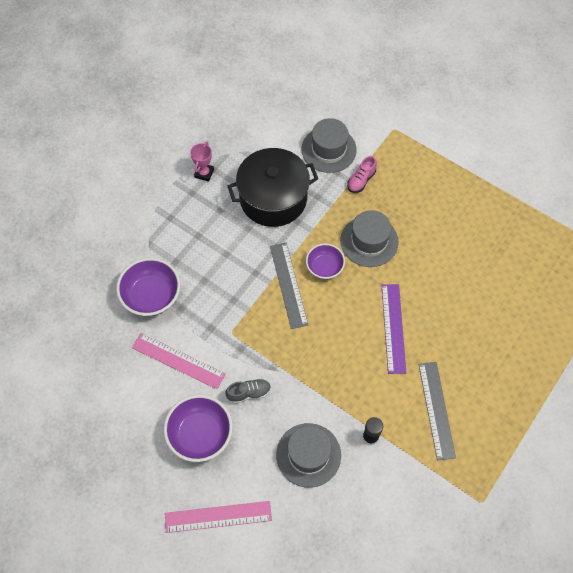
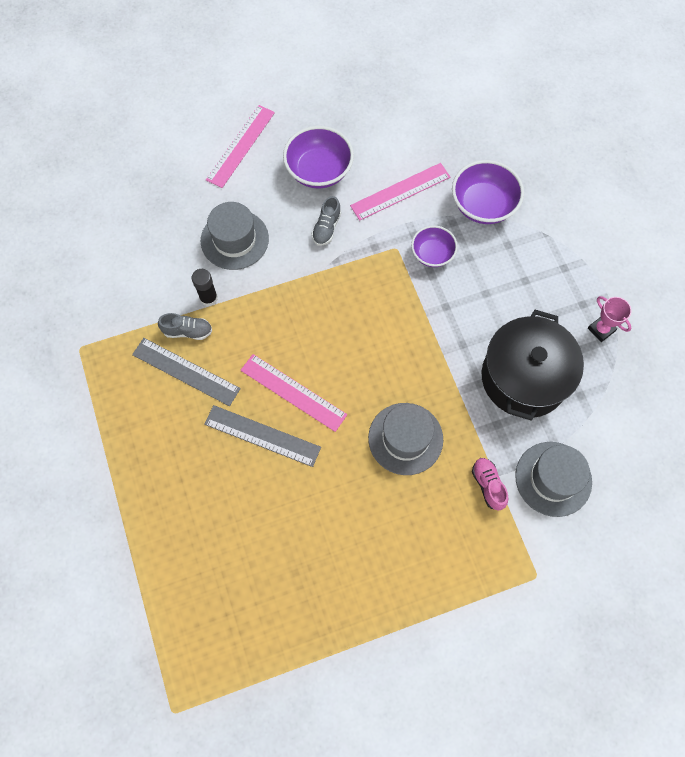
camera: 125 degrees right, 5 degrees up
grey ruler [270,243,308,329] -> grey ruler moved to [204,405,321,467]
purple bowl [306,243,345,279] -> purple bowl moved to [411,225,458,267]
purple ruler [381,284,406,374] -> pink ruler [241,354,347,432]
none -> grey shoe [158,313,212,340]

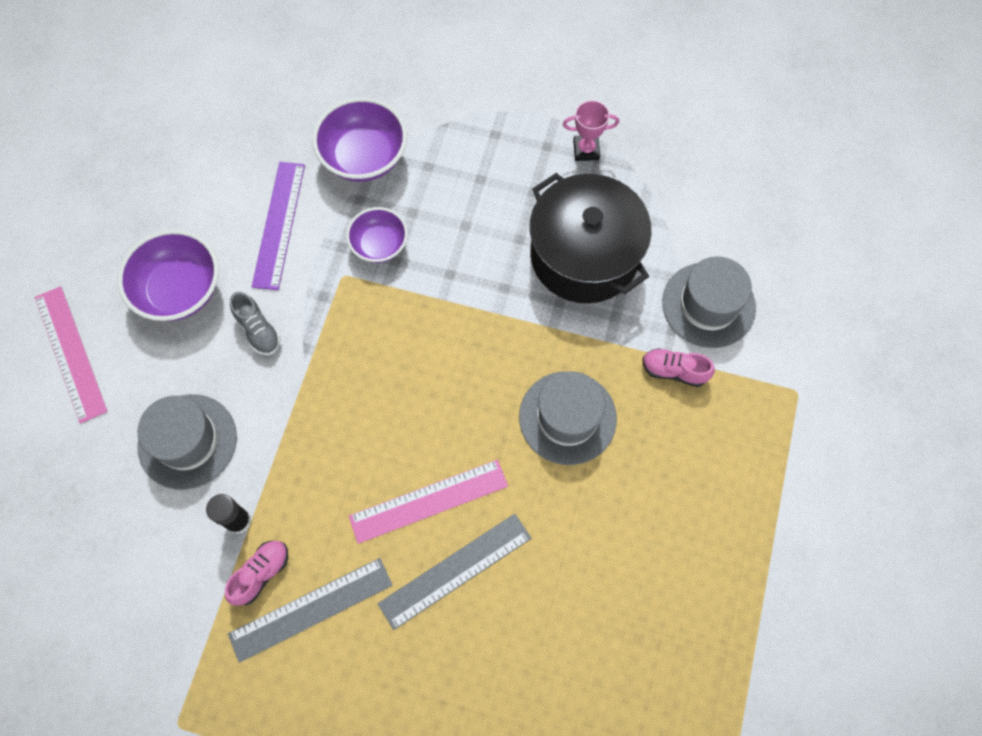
camera: 55 degrees left, 0 degrees up
grey shoe [158,313,212,340] -> pink shoe [225,541,288,606]
pink ruler [350,163,450,221] -> purple ruler [252,162,305,290]

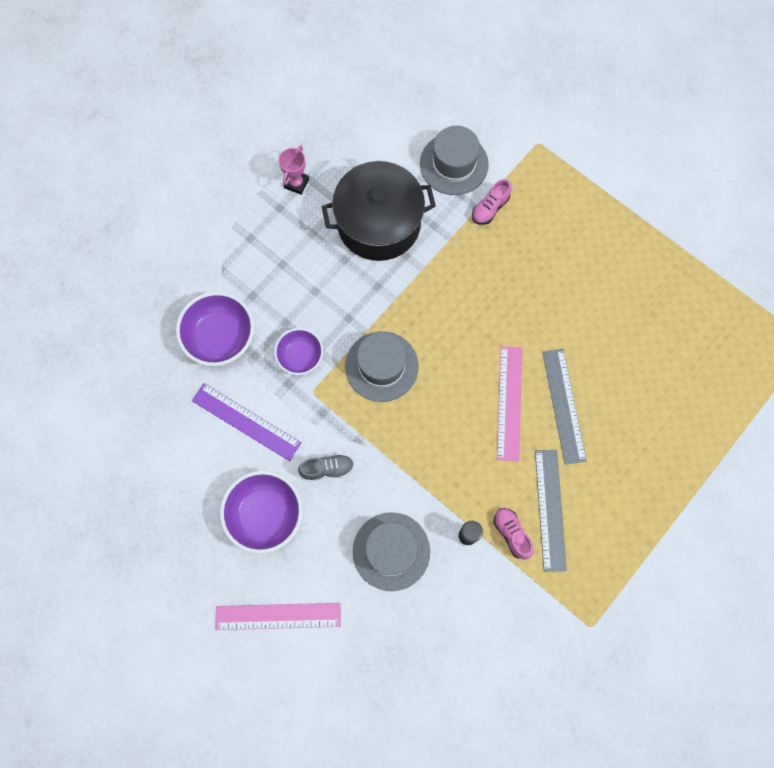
camera: 65 degrees left, 5 degrees up
grey hat [519,371,617,465] -> grey hat moved to [345,331,419,402]

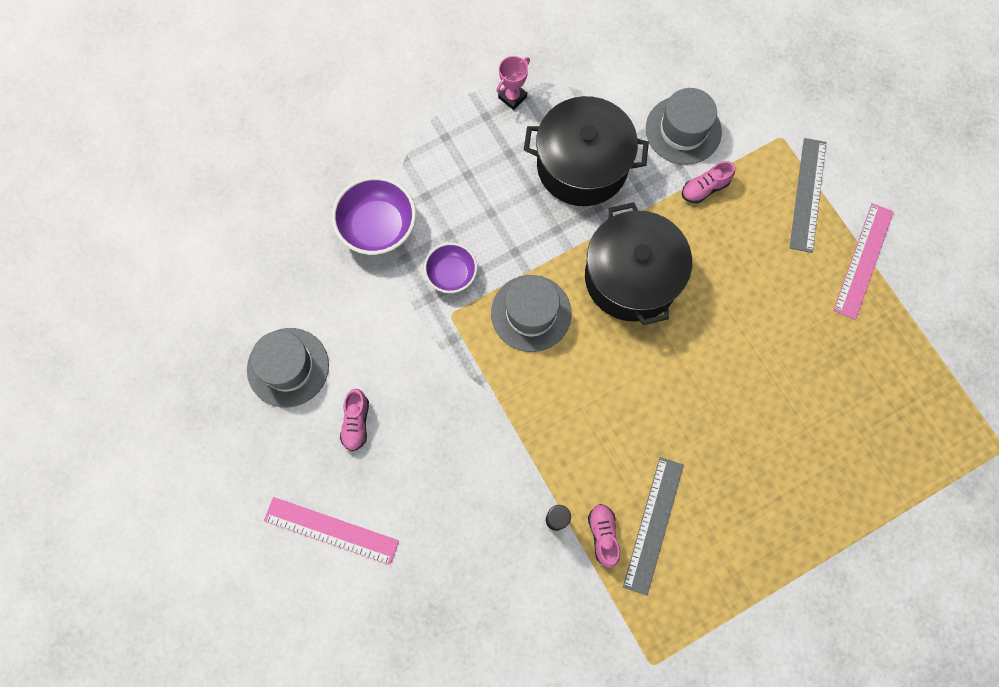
camera: 20 degrees right, 0 degrees up
purple ruler [192,383,301,461] -> none
purple bowl [220,471,303,554] -> pink shoe [340,389,369,451]
grey shoe [298,453,354,482] -> none
grey hat [353,512,430,591] -> grey hat moved to [247,328,329,408]
pink ruler [497,346,522,461] -> pink ruler moved to [833,203,894,320]
grey ruler [542,349,587,465] -> grey ruler moved to [790,138,827,253]
none -> black pot [585,202,692,325]

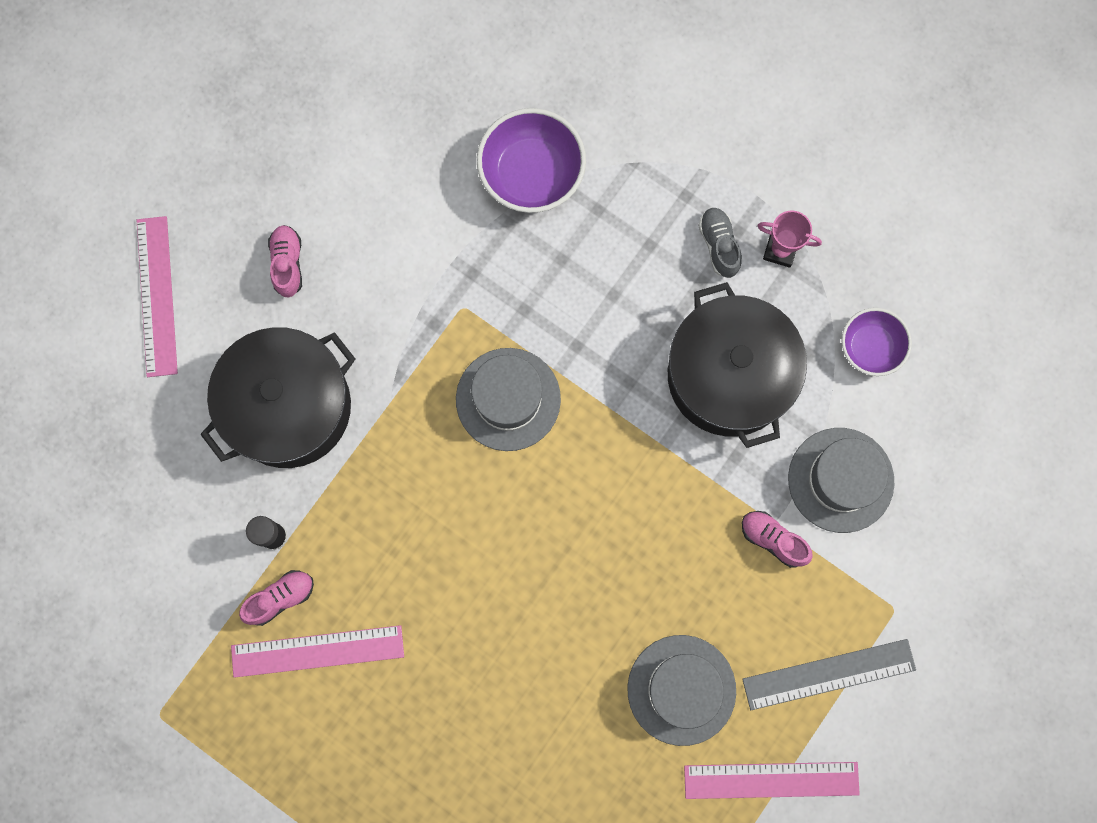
camera: 65 degrees right, 5 degrees up
grey hat [247,328,329,408] -> grey hat moved to [627,635,736,746]
pink shoe [340,389,369,451] -> pink shoe turned 105 degrees clockwise [268,225,302,298]
purple bowl [424,243,477,293] -> purple bowl moved to [841,308,912,376]
black pot [585,202,692,325] -> black pot moved to [200,327,355,468]
grey ruler [623,457,684,596] -> pink ruler [231,625,404,678]
none -> grey shoe [698,208,742,278]

